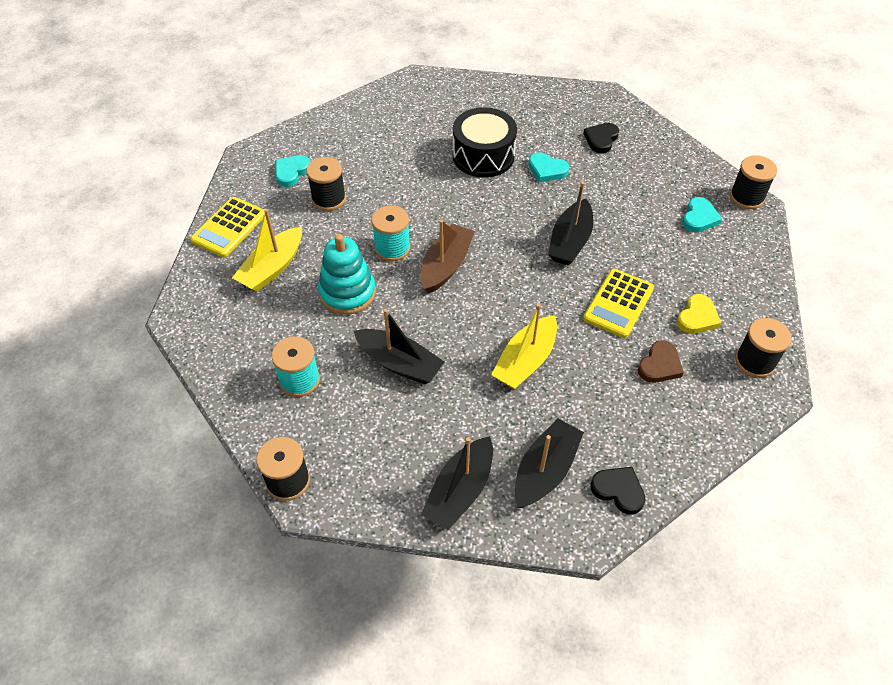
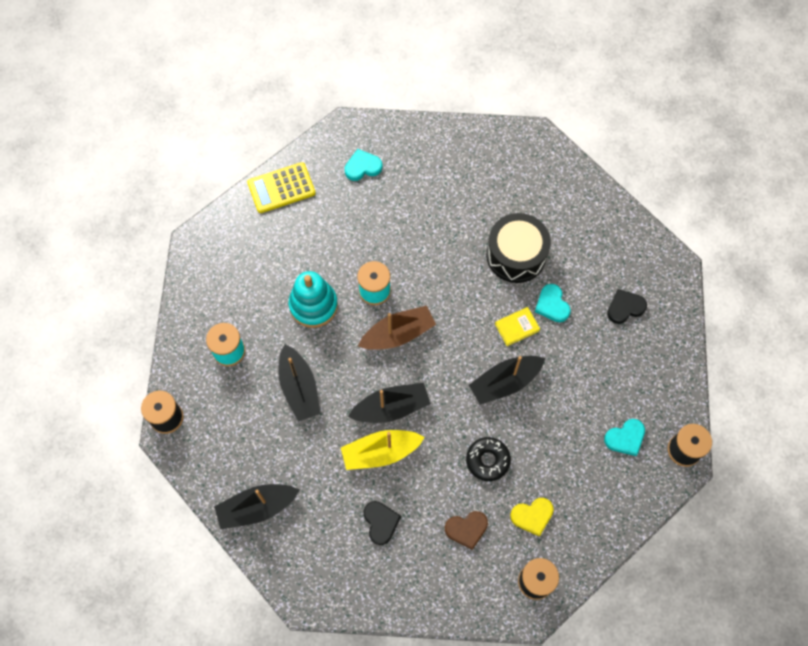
camera: 40 degrees right, 15 degrees up
yellow boat [232,209,302,292] -> none
black spool [306,157,346,211] -> none
black boat [515,418,584,508] -> black boat moved to [348,383,431,423]
yellow calculator [583,269,654,338] -> black donut [466,437,511,481]
black heart [590,467,646,514] -> black heart moved to [364,501,401,545]
none -> yellow book [495,307,540,346]

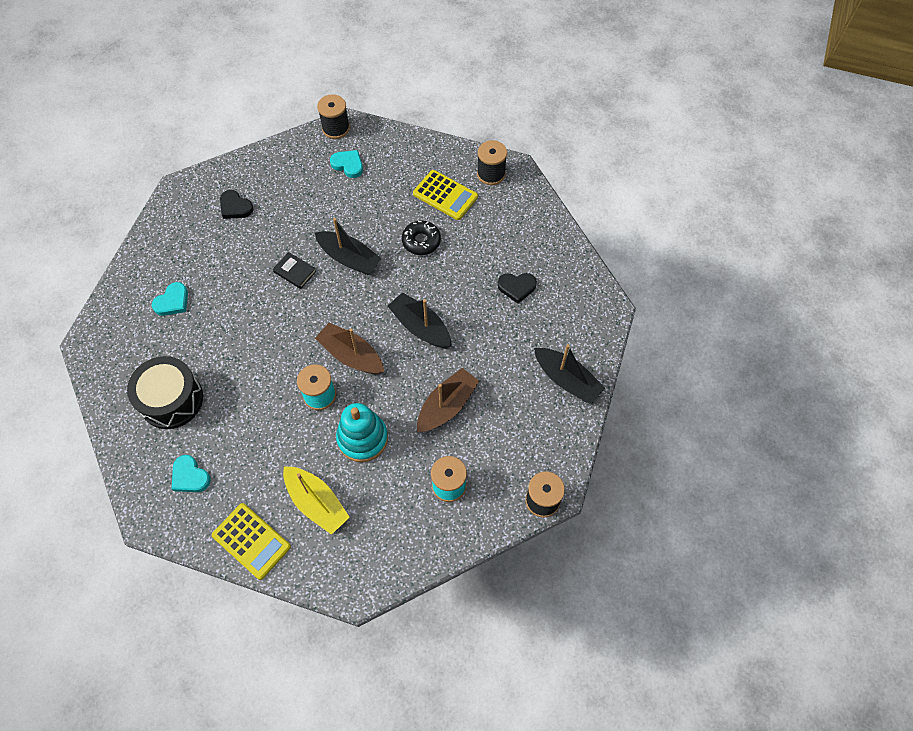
camera: 120 degrees left, 5 degrees down
black boat [278,344,321,422] -> brown boat [417,368,479,432]
yellow boat [341,430,425,470] -> yellow boat moved to [283,467,350,535]
black heart [364,501,401,545] -> black heart turned 135 degrees counterclockwise [498,273,537,303]
brown heart [445,511,488,550] -> none
black drum [486,213,551,283] -> black drum moved to [127,356,203,429]
yellow book [495,307,540,346] -> black book [273,252,316,289]
yellow heart [510,498,554,536] -> yellow calculator [413,170,478,220]
turquoise heart [535,284,571,322] -> turquoise heart moved to [152,282,188,316]

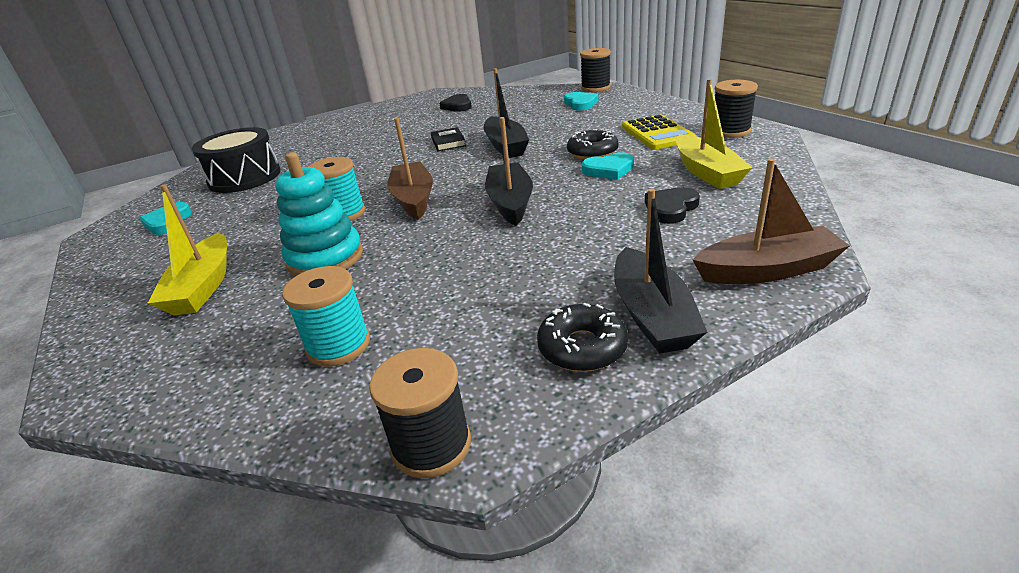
camera: 45 degrees right, 30 degrees down
turquoise heart [152,282,188,316] -> turquoise heart moved to [582,152,634,180]
yellow calculator [212,503,291,580] -> none
brown boat [417,368,479,432] -> brown boat moved to [693,159,850,284]
black heart [498,273,537,303] -> black heart turned 90 degrees clockwise [645,187,700,224]
none -> black donut [537,303,628,372]
none -> yellow boat [676,79,752,189]

